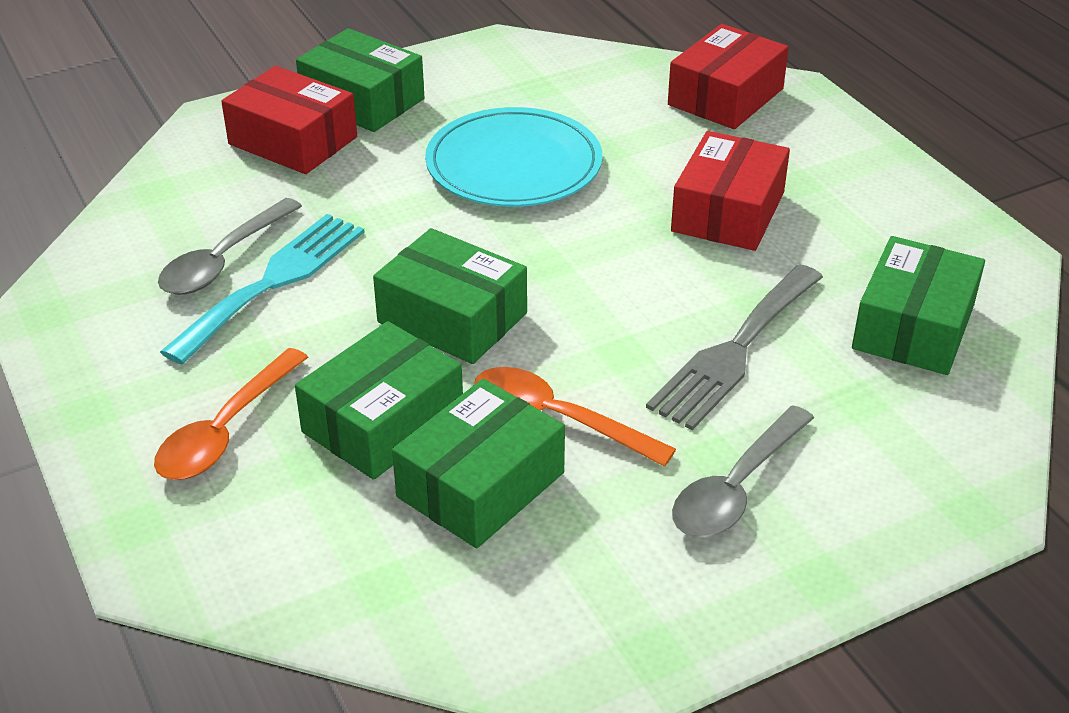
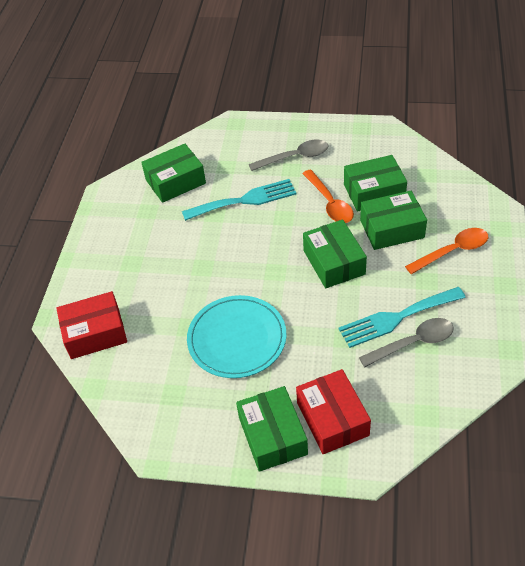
camera: 140 degrees left, 10 degrees up
grey fork [646,264,823,430] -> turquoise fork [182,179,297,221]
red box [671,131,790,251] -> none

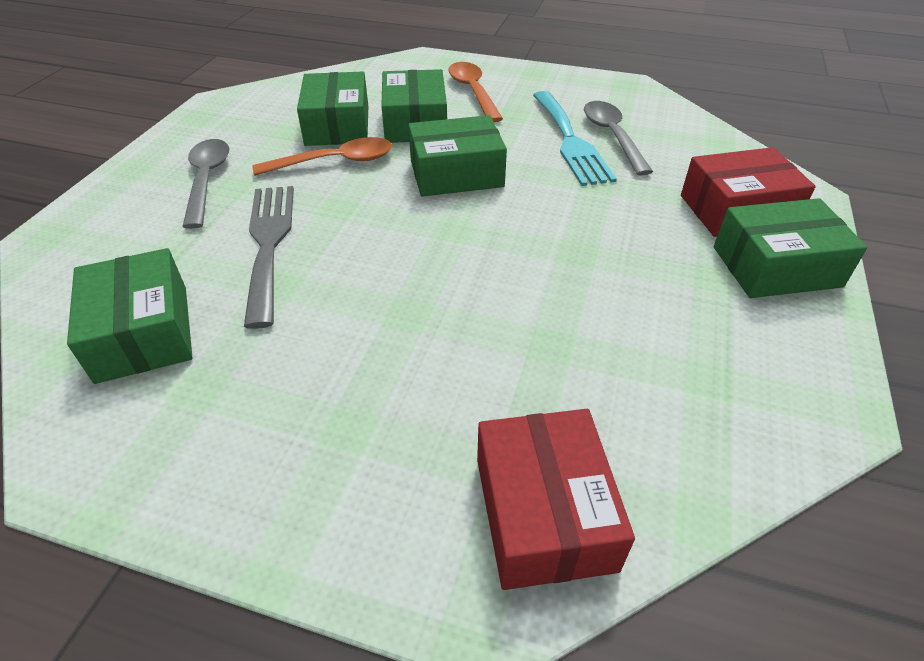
camera: 85 degrees left, 5 degrees down
turquoise fork [182,179,297,221] -> grey fork [244,186,294,329]
turquoise plate [187,295,286,378] -> none

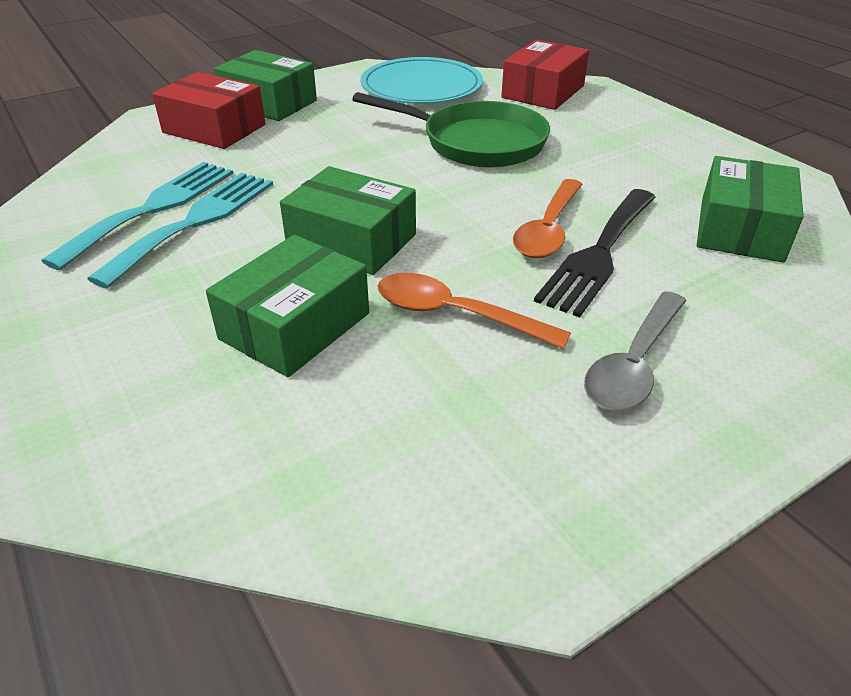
camera: 140 degrees left, 5 degrees down
grey fork [244,186,294,329] -> black fork [534,189,656,317]
green box [297,72,368,146] -> none
orange spoon [448,62,503,123] -> orange spoon moved to [513,179,583,258]
grey spoon [584,101,653,176] -> turquoise fork [41,162,233,270]
none -> green pan [352,92,550,167]
none -> turquoise plate [360,57,483,104]

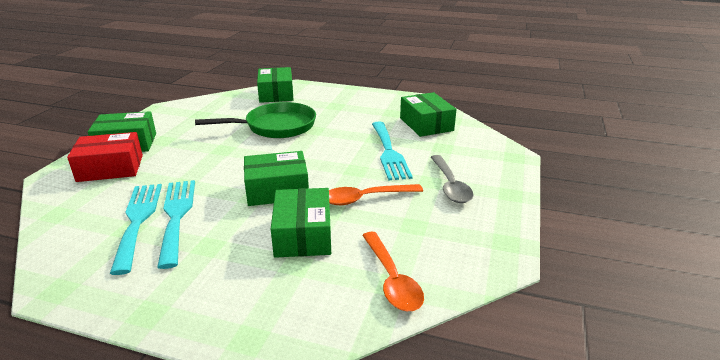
camera: 40 degrees left, 10 degrees down
turquoise plate [360,57,483,104] -> none
red box [501,39,589,110] -> green box [257,67,294,103]
orange spoon [513,179,583,258] -> orange spoon moved to [362,232,424,311]
black fork [534,189,656,317] -> turquoise fork [372,122,413,181]

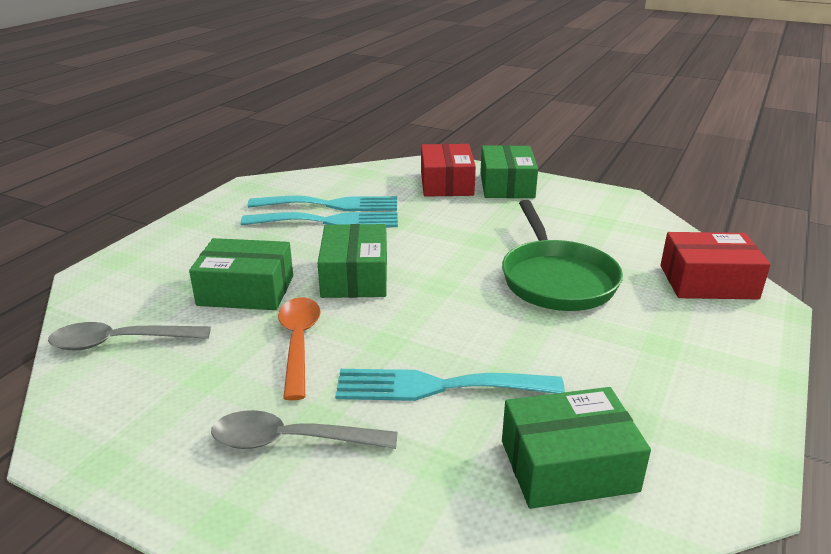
camera: 100 degrees right, 0 degrees up
green box [257,67,294,103] -> red box [660,232,771,299]
orange spoon [362,232,424,311] -> grey spoon [48,322,211,350]

